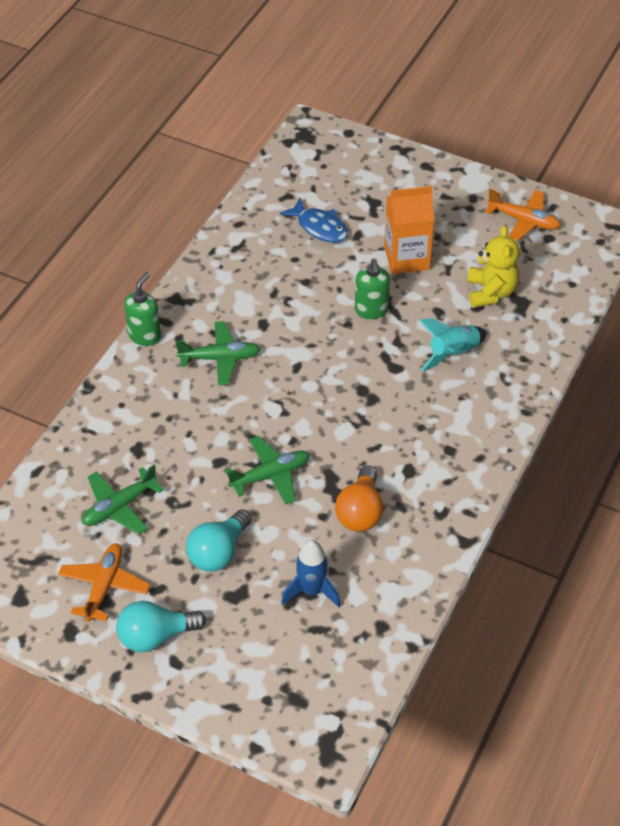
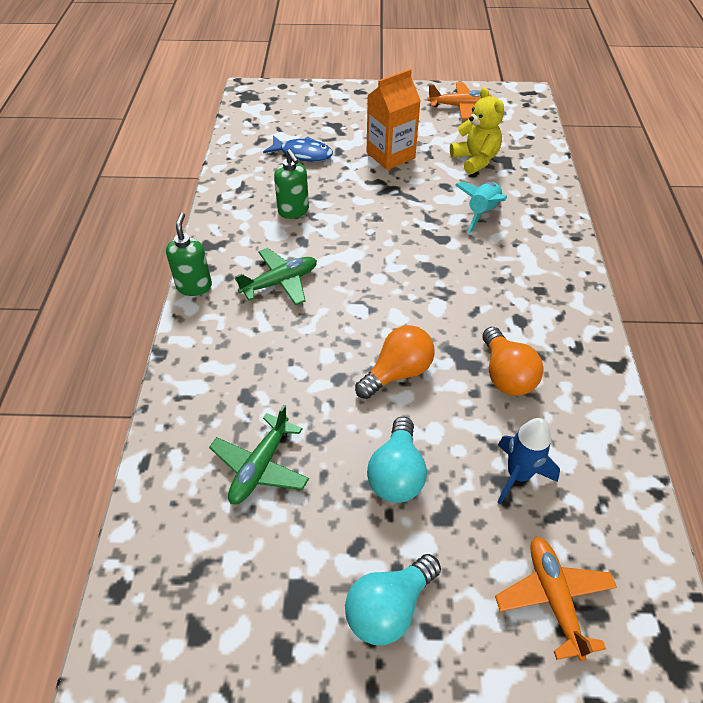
camera: 25 degrees left, 0 degrees up
orange plane [58,543,150,622] -> orange plane moved to [495,537,617,661]
green plane [225,436,310,505] -> orange light bulb [355,325,435,399]
green soap dispenser [355,259,390,319] -> green soap dispenser moved to [274,149,309,219]

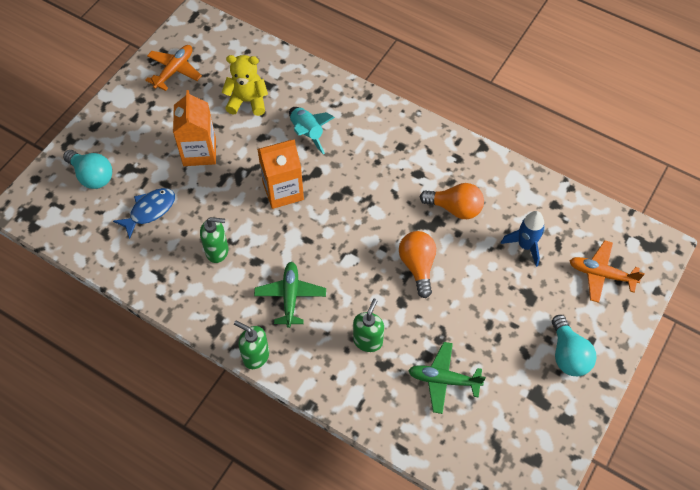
camera: 60 degrees left, 10 degrees up
green plane [209,405,309,504] -> green plane turned 135 degrees clockwise [408,342,486,414]
turquoise light bulb [367,417,427,503] -> turquoise light bulb moved to [63,150,112,189]
none -> orange carton [257,140,304,209]
none -> green soap dispenser [353,299,384,352]

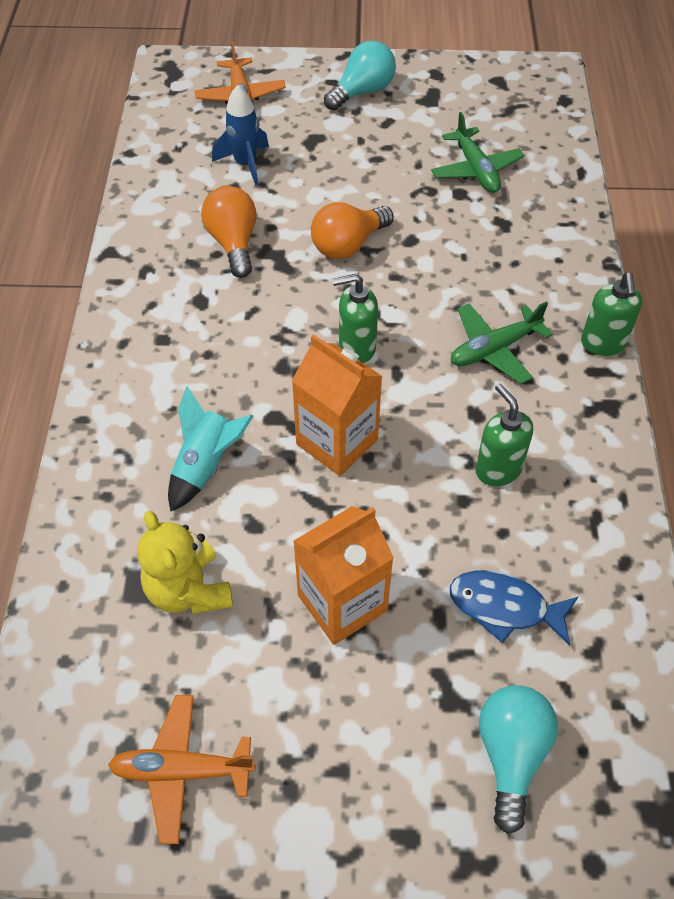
camera: 120 degrees left, 5 degrees down
green soap dispenser [353,299,384,352] -> green soap dispenser moved to [332,274,378,363]

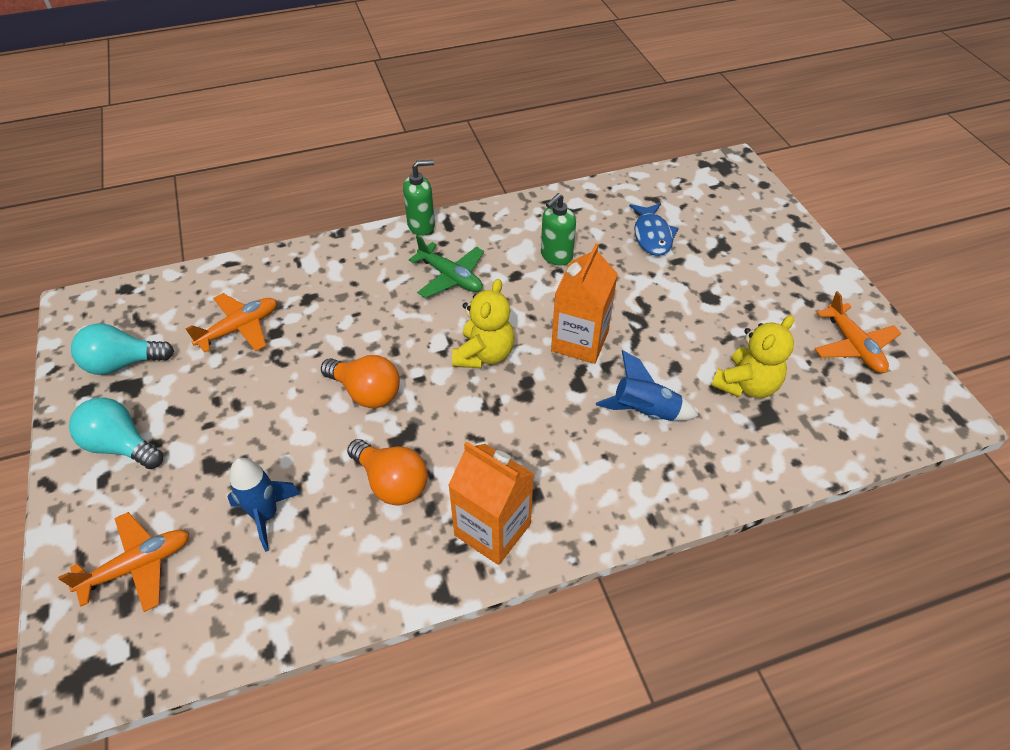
camera: 110 degrees left, 5 degrees down
turquoise rocket [168,386,254,512] -> blue rocket [596,350,699,421]
orange light bulb [201,186,256,278] -> orange light bulb turned 105 degrees counterclockwise [347,439,428,505]
orange carton [293,506,394,645] -> orange carton moved to [448,441,534,565]
green soap dispenser [332,274,378,363] -> yellow teddy bear [452,279,515,368]
green plane [431,112,525,193] -> orange plane [186,293,277,353]
turquoise light bulb [479,685,558,834] -> turquoise light bulb moved to [71,324,174,375]

